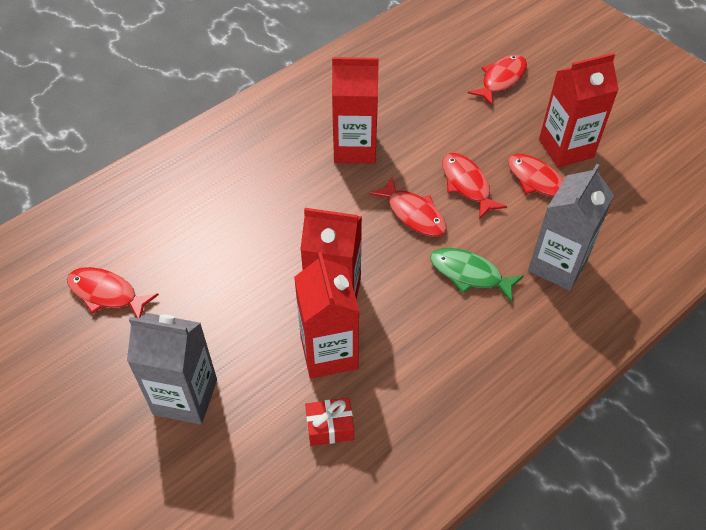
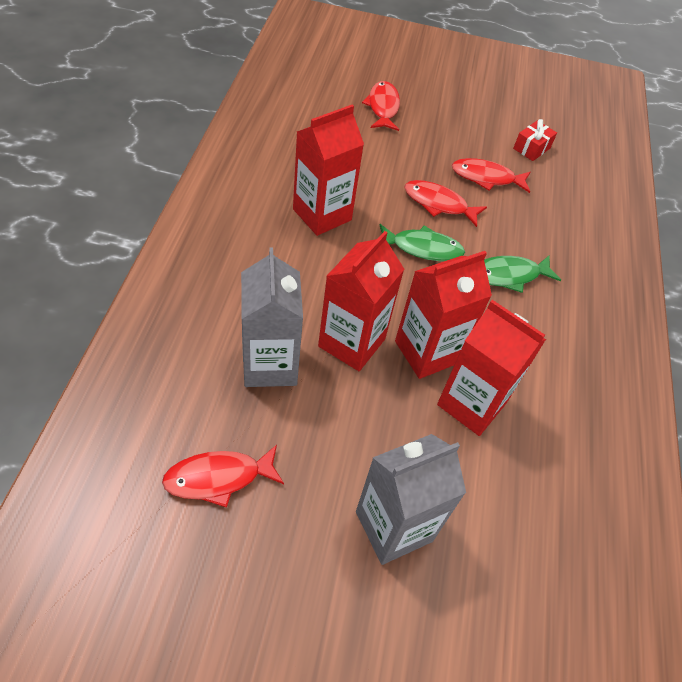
camera: 45 degrees left, 0 degrees up
red gift [305,398,354,446] -> red gift moved to [513,119,557,161]
red fish [369,177,446,237] -> green fish [380,224,465,261]
grey carton [528,164,614,291] -> grey carton moved to [241,247,303,387]
red carton [539,53,619,167] -> red carton moved to [318,231,404,371]

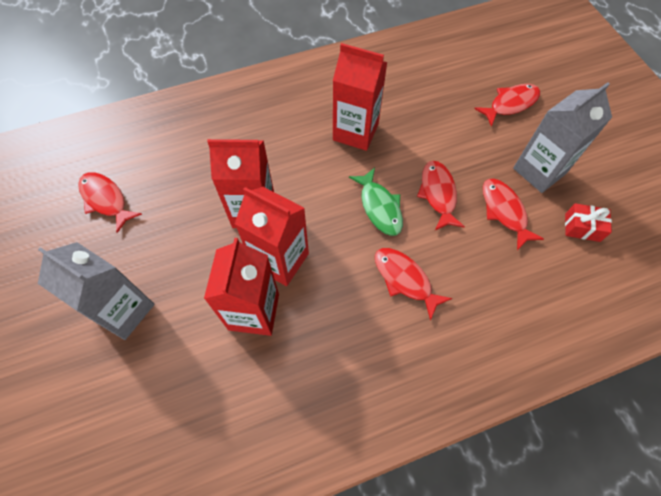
camera: 65 degrees right, 10 degrees up
grey carton [241,247,303,387] -> grey carton moved to [513,82,612,193]
green fish [484,256,561,293] -> red fish [375,248,452,321]

